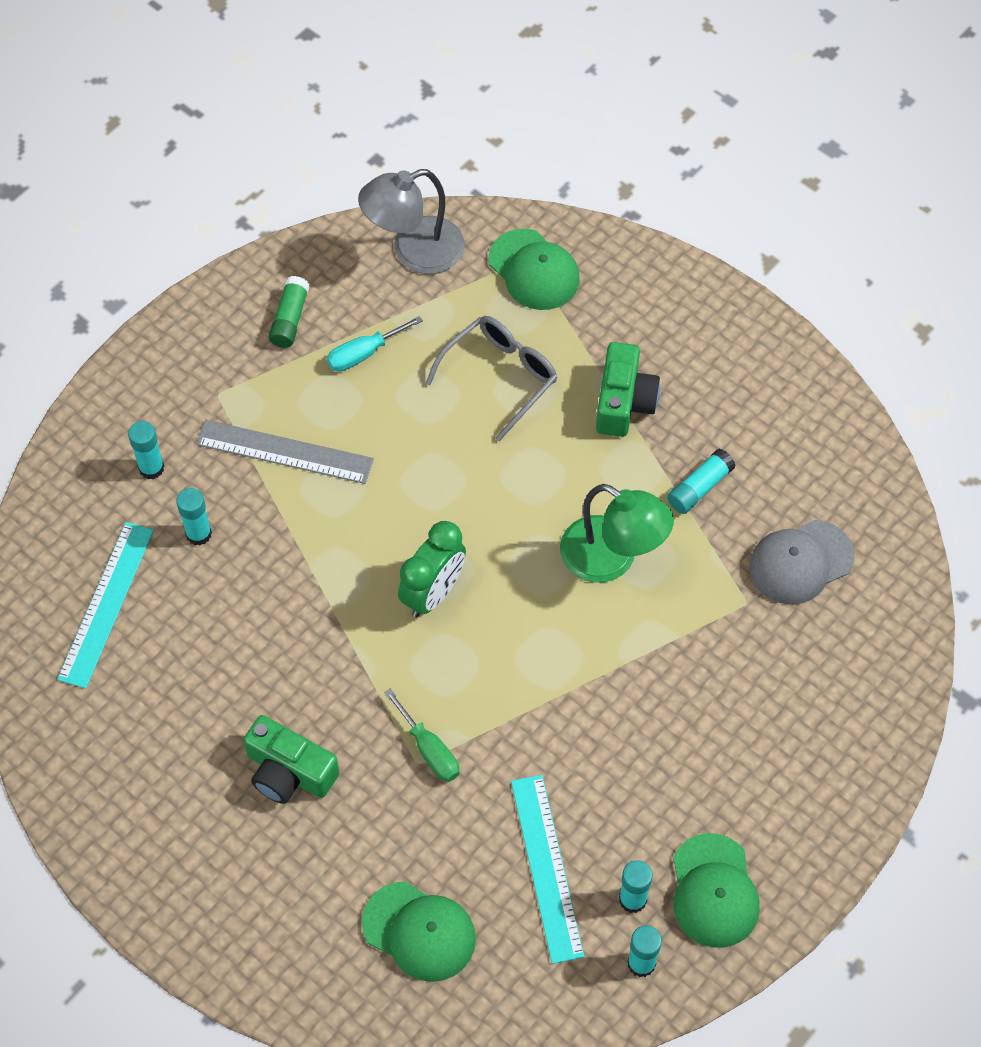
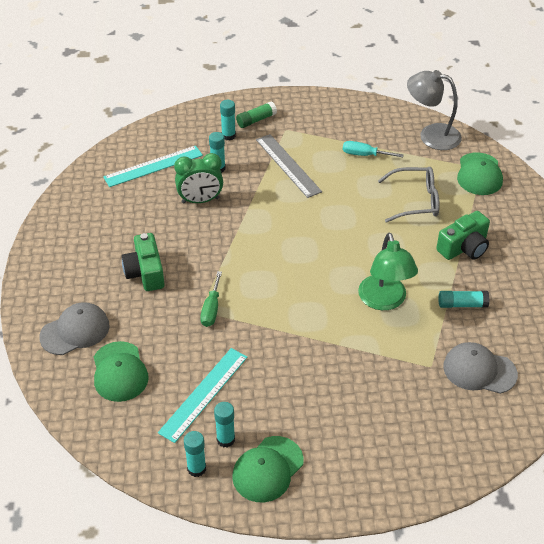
camera: 45 degrees right, 15 degrees down
green glue stick [269,276,309,348] -> green glue stick moved to [236,101,277,128]
green clock [398,521,466,617] -> green clock moved to [174,153,223,204]
none -> grey cap [39,302,110,355]

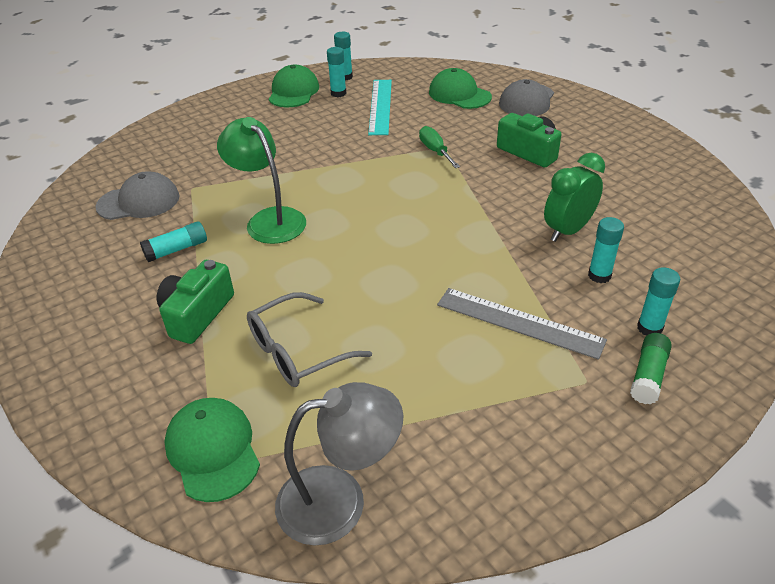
camera: 150 degrees right, 5 degrees down
turquoise ruler [103,146,203,187] -> none
turquoise screwdriver [343,141,404,157] -> none

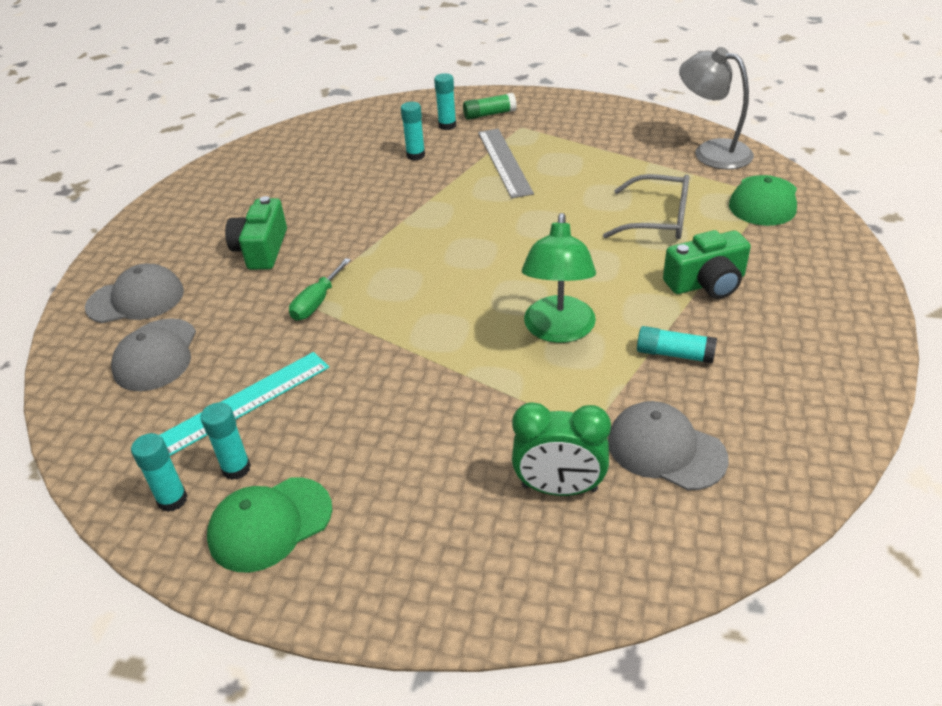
camera: 130 degrees left, 0 degrees up
green cap [429,68,492,109] -> grey cap [111,318,196,391]
green clock [544,153,605,242] -> green clock moved to [512,402,611,496]

